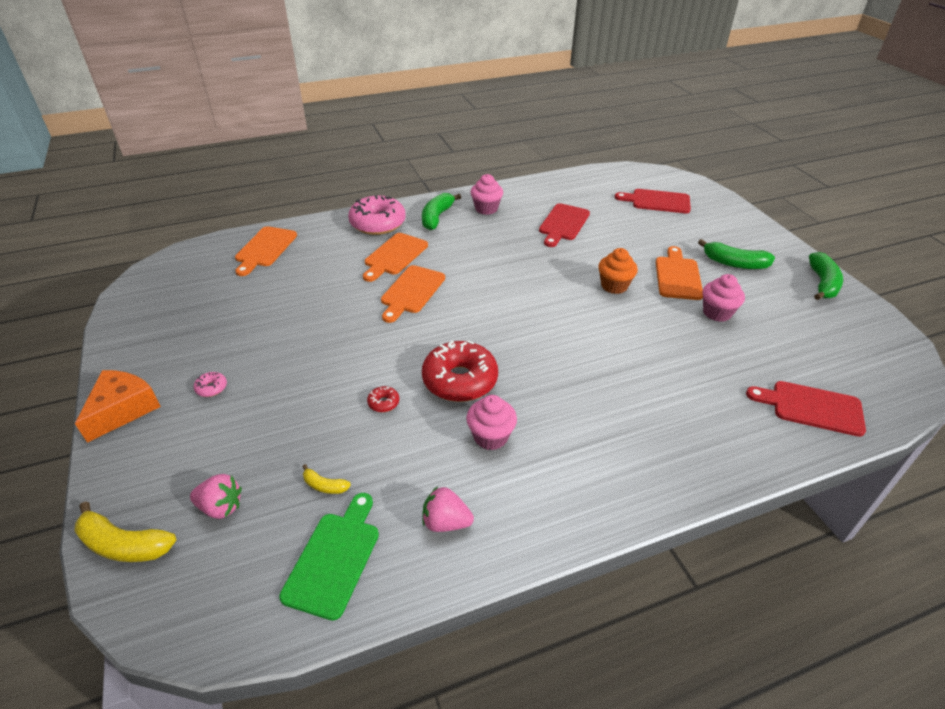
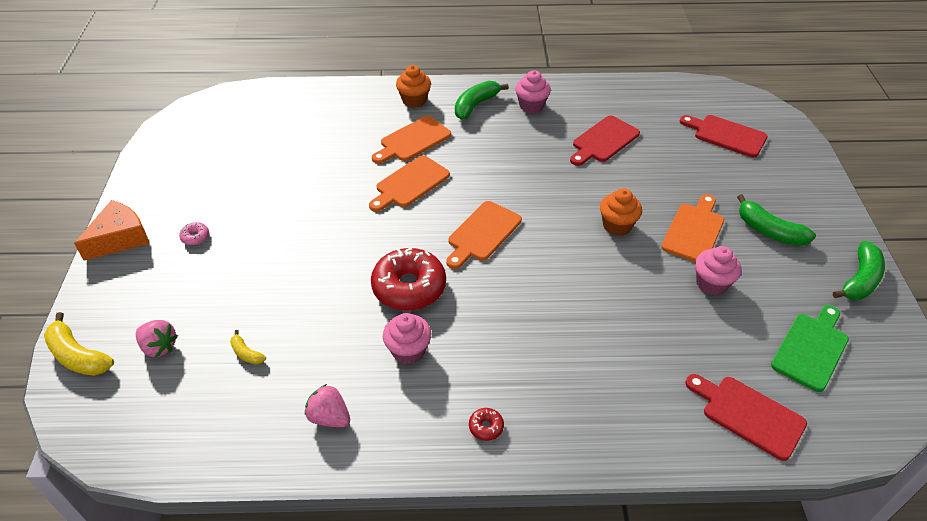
camera: 20 degrees right, 5 degrees up
orange cutting board [235,226,297,276] -> orange cutting board moved to [446,201,522,269]
green cutting board [279,493,379,621] -> green cutting board moved to [771,305,849,392]
pink donut [348,195,406,235] -> orange cupcake [396,65,431,108]
red donut [367,386,399,412] -> red donut moved to [469,408,504,441]

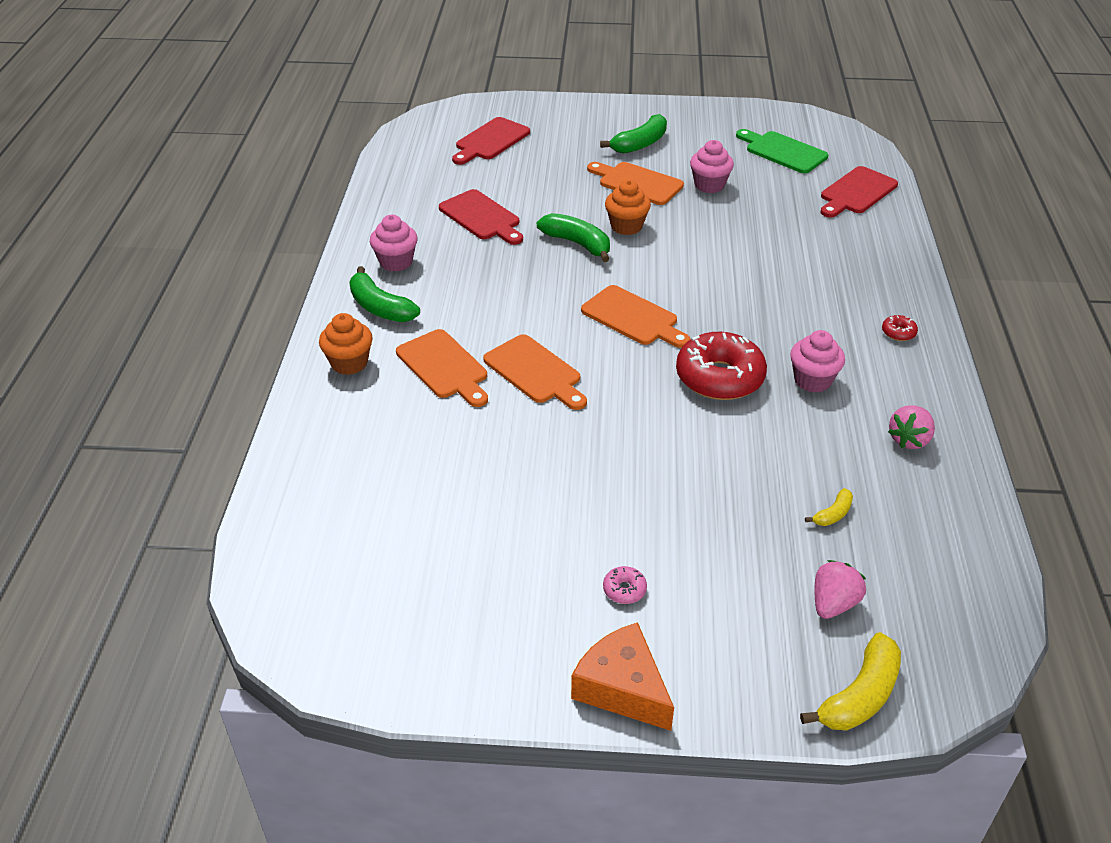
camera: 85 degrees left, 5 degrees down
green banana [833,241,885,300] -> green banana moved to [537,213,610,262]

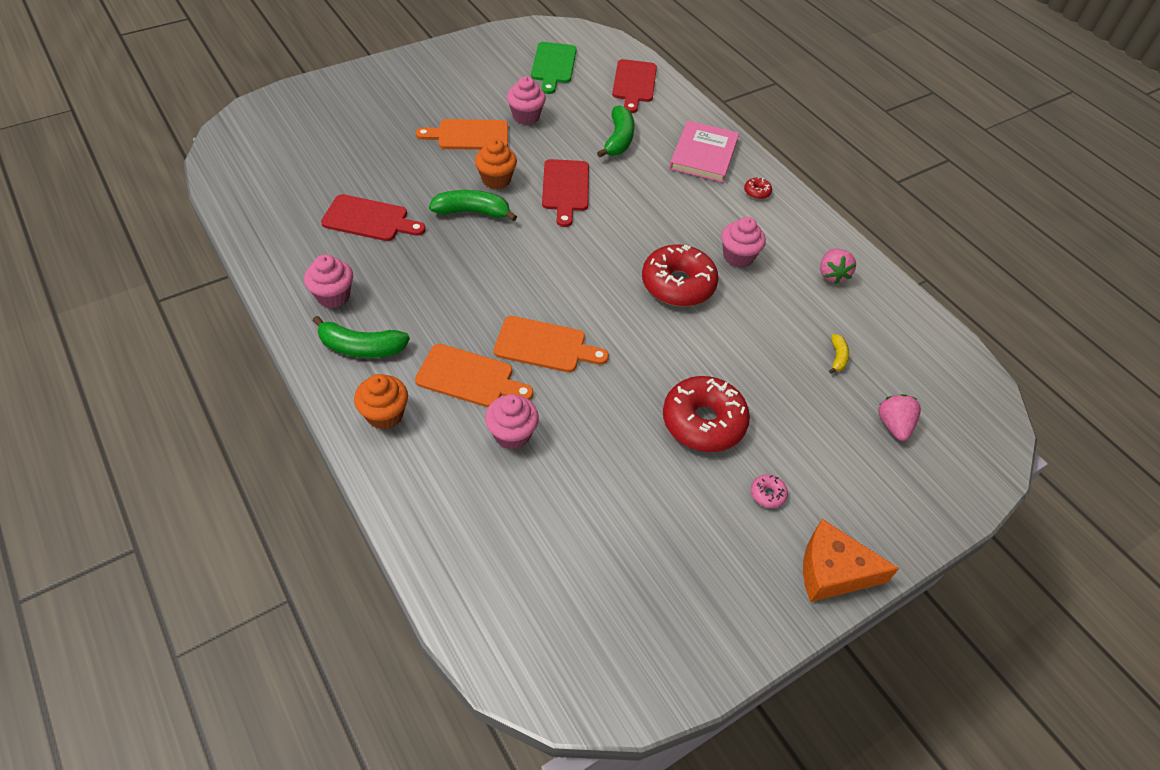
camera: 40 degrees left, 10 degrees up
red cutting board [452,117,530,165] -> red cutting board moved to [542,159,589,227]
orange cutting board [581,285,690,348] -> none
green banana [600,114,667,154] -> green banana moved to [597,105,635,157]
green cutting board [736,129,828,173] -> green cutting board turned 90 degrees counterclockwise [531,42,577,94]
yellow banana [800,632,901,730] -> none
none -> pink cupcake [485,394,539,450]
none -> red donut [663,376,750,452]
none -> pink book [669,121,739,183]

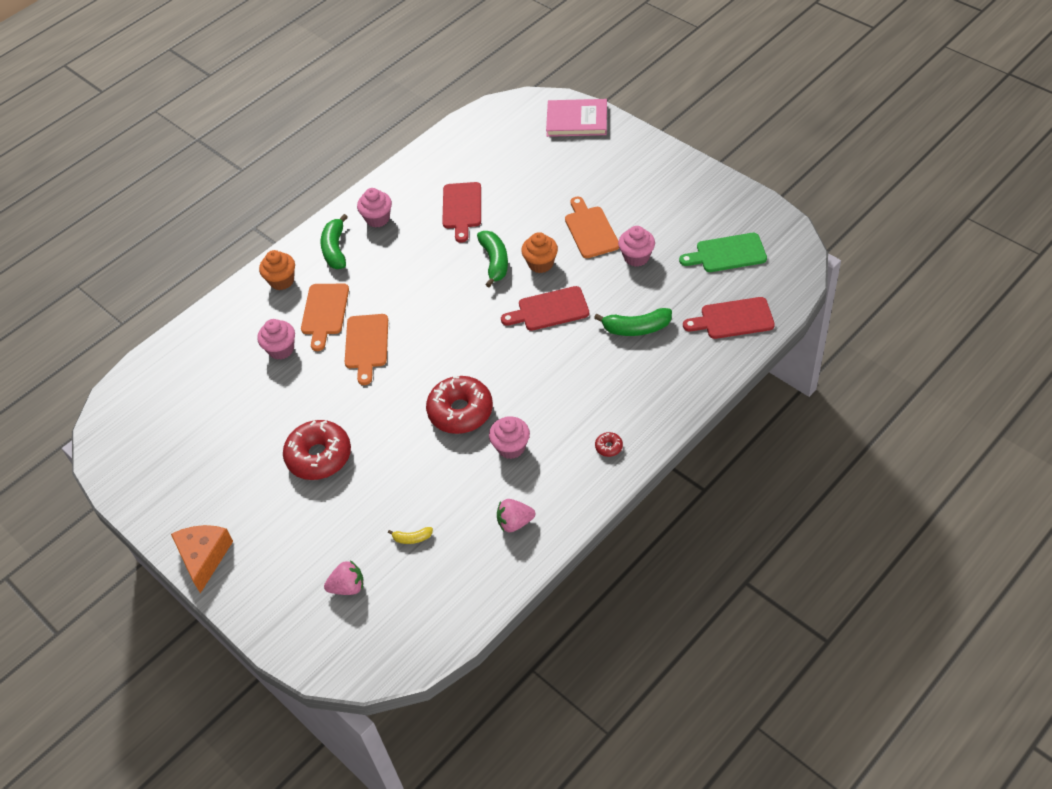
camera: 85 degrees right, 0 degrees up
pink book [669,121,739,183] -> pink book moved to [546,99,607,137]
pink donut [751,474,788,508] -> none

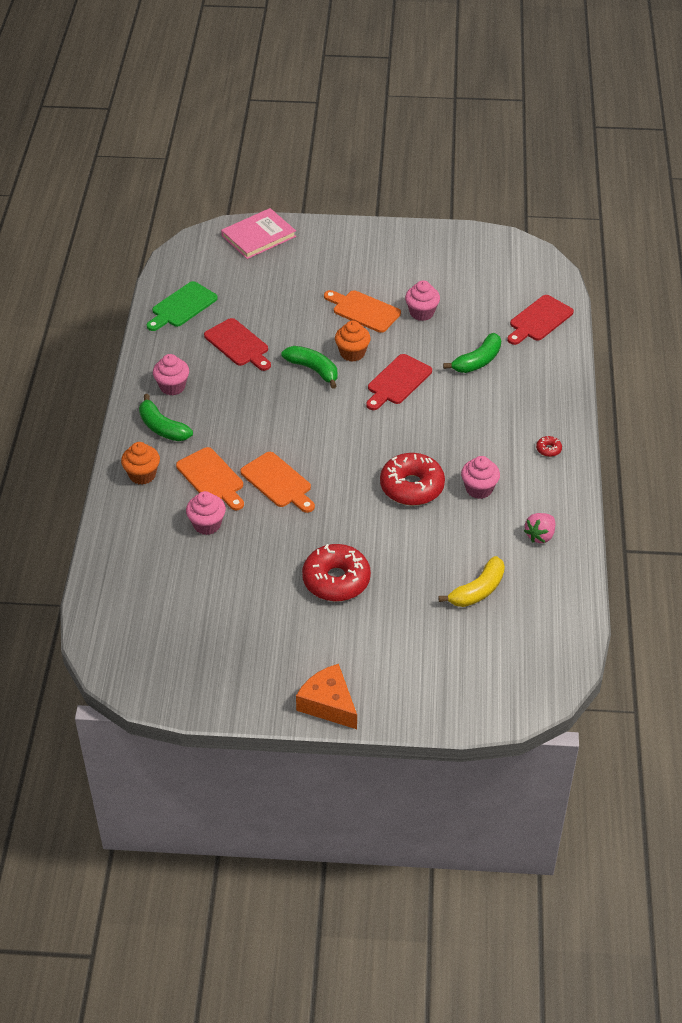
camera: 45 degrees left, 5 degrees down
pink strawberry [324,561,364,595] -> none
yellow banana [388,527,433,544] -> yellow banana [438,556,505,607], size x1.91
green cutting board [679,233,767,272] -> green cutting board moved to [147,281,218,331]

